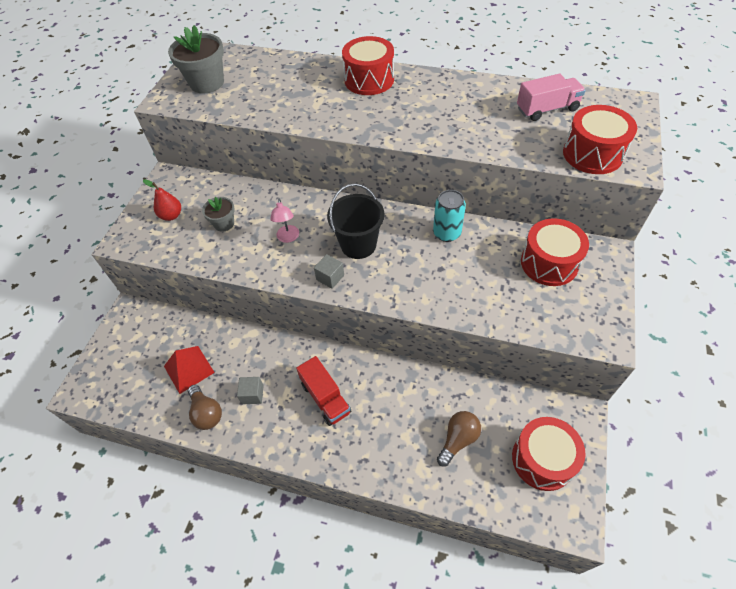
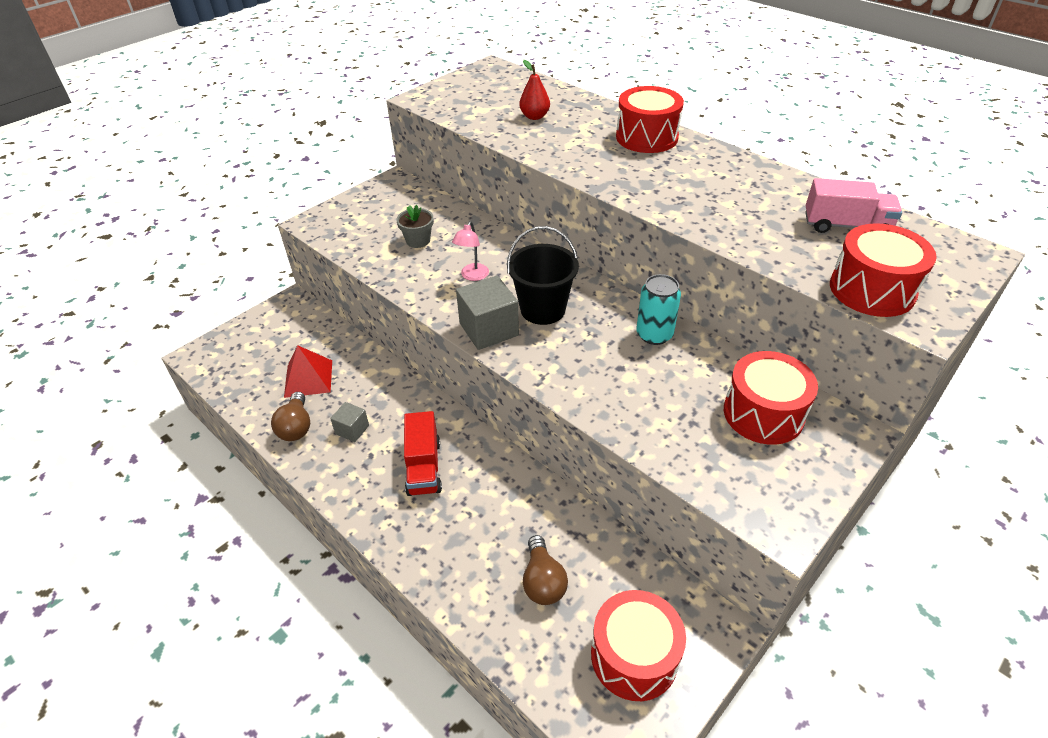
camera: 25 degrees right, 10 degrees down
red pear [143,179,181,221] -> red pear moved to [519,60,550,120]
grey flower pot [168,25,224,93] -> none
grey cube [314,254,344,289] -> grey cube [456,276,519,350], size x1.78
brown light bulb [437,411,481,467] -> brown light bulb turned 105 degrees clockwise [523,535,568,605]

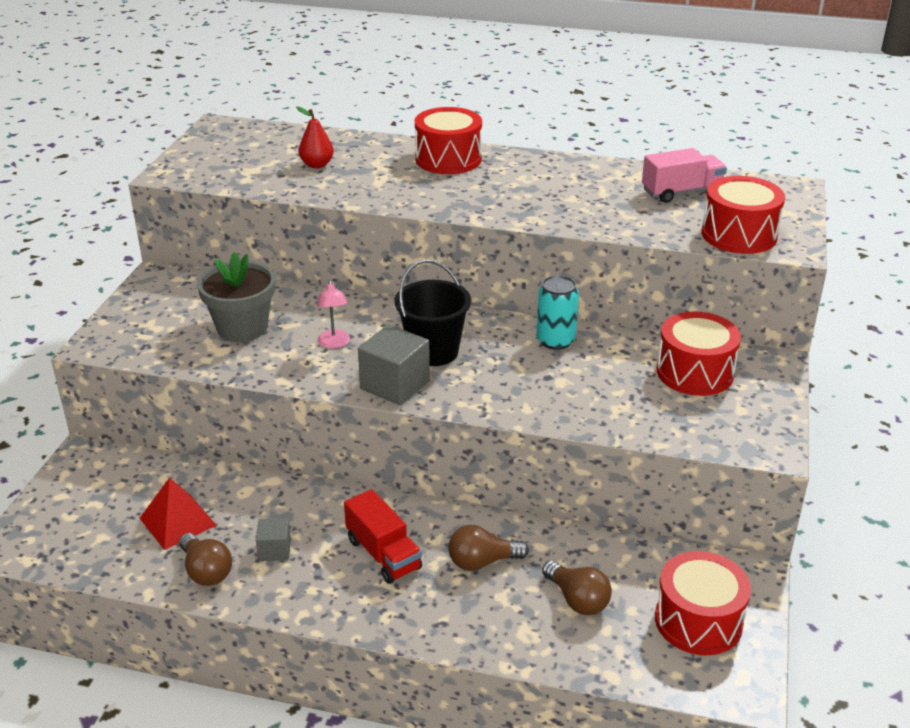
camera: 30 degrees left, 10 degrees down
grey flower pot [396,205,434,248] -> grey flower pot [197,252,275,342], size x1.74
none -> brown light bulb [448,525,529,571]

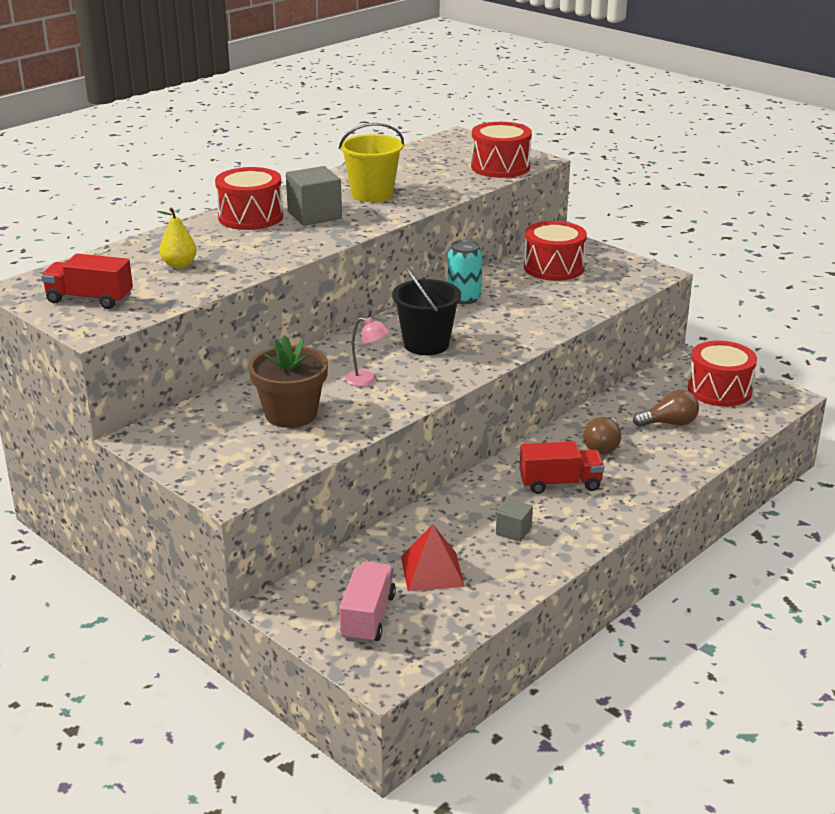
camera: 60 degrees left, 5 degrees down
brown light bulb [179,533,232,586] -> none
grey flower pot [197,252,275,342] -> brown flower pot [249,335,328,428]
red pear [296,107,334,168] -> yellow pear [157,207,197,268]
grey cube [358,324,430,405] -> grey cube moved to [286,166,342,226]
pink truck [642,148,727,203] -> pink truck moved to [339,562,396,643]
none -> red truck [41,254,133,309]
none -> yellow bucket [339,123,404,202]

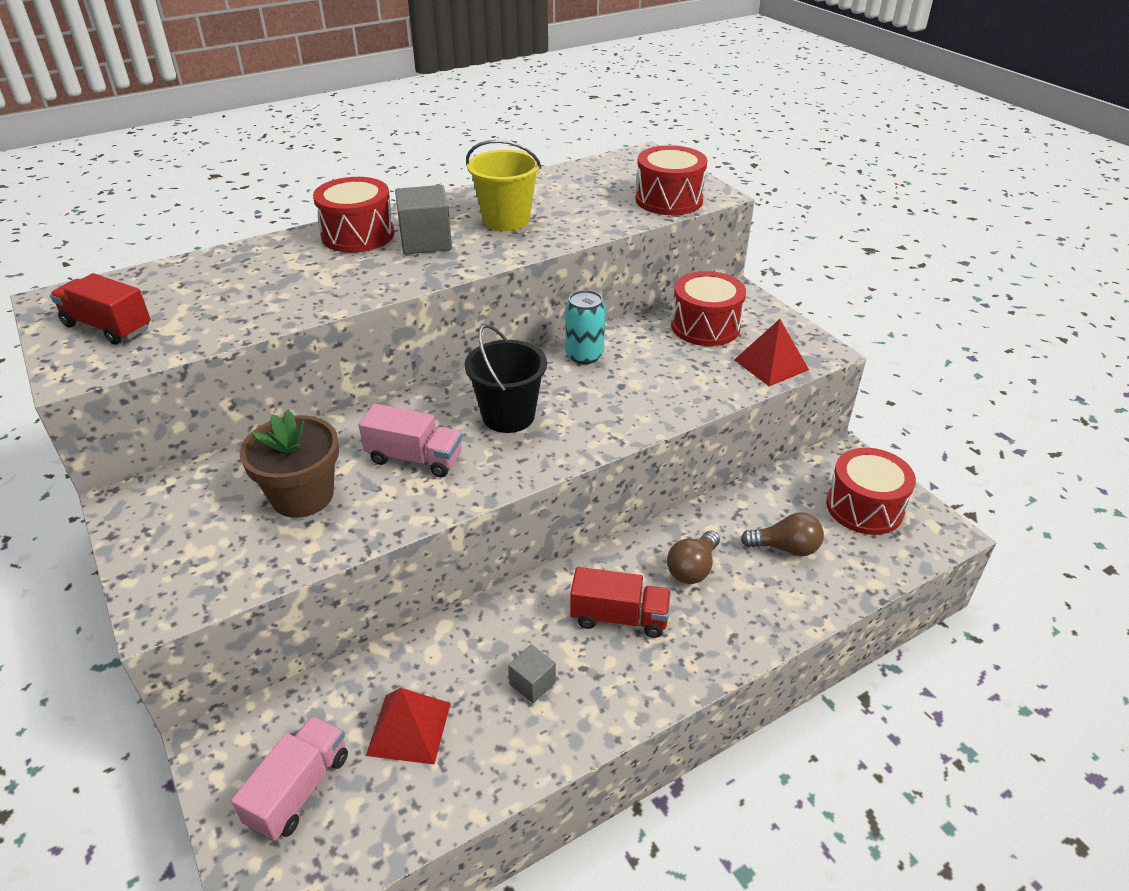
camera: 15 degrees right, 10 degrees up
yellow pear [157,207,197,268] -> none
pink lamp [345,317,390,386] -> pink truck [359,404,462,477]
none -> red pyramid [734,319,809,386]

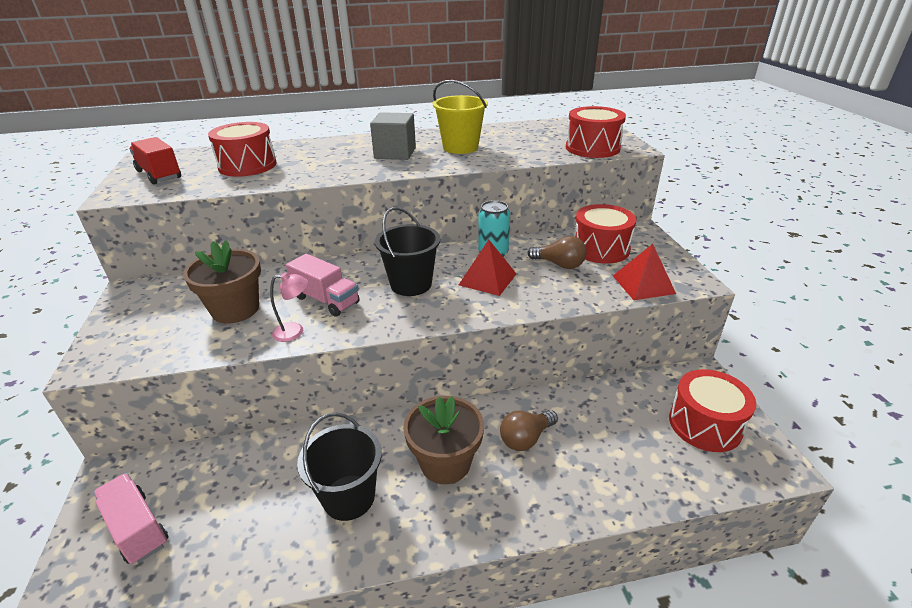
camera: 20 degrees right, 5 degrees down
pink truck [231,716,348,841] -> pink truck turned 90 degrees counterclockwise [93,473,169,564]
red drum [313,177,395,253] -> red drum moved to [208,122,277,177]
red pyramid [366,688,451,764] -> red pyramid moved to [459,240,516,296]
grey cube [508,644,556,703] -> black bucket [297,413,382,521]
red truck [570,567,671,638] -> brown flower pot [403,396,484,484]
brown light bulb [741,512,824,556] -> brown light bulb moved to [528,236,587,269]
none -> pink lamp [270,272,308,342]

